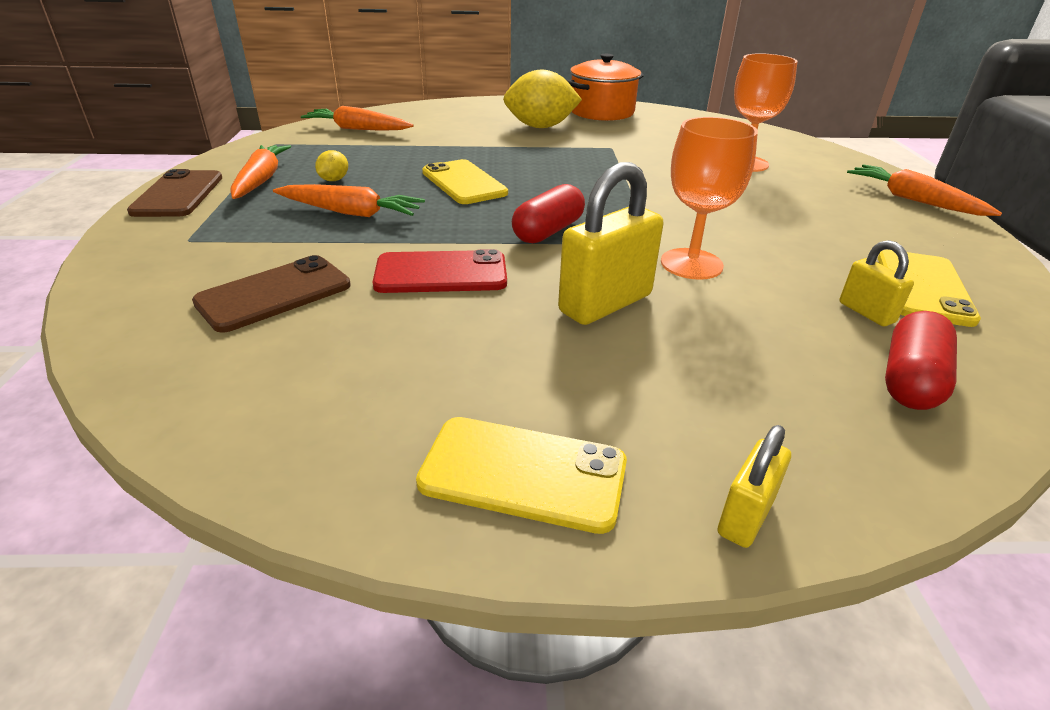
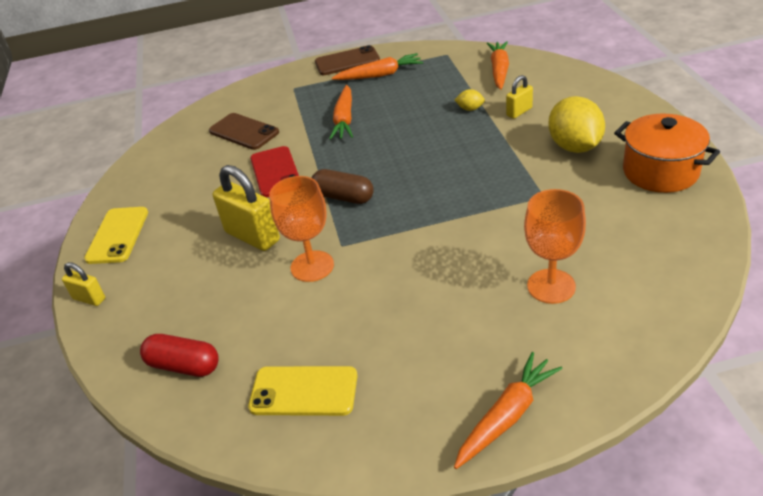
camera: 85 degrees right, 5 degrees up
yellow lemon [315,150,348,181] -> yellow lemon moved to [455,89,485,111]
yellow phone [422,159,508,204] -> none
red capsule [512,184,585,243] -> brown capsule [312,169,373,204]
yellow padlock [839,240,914,326] -> yellow padlock moved to [506,75,533,119]

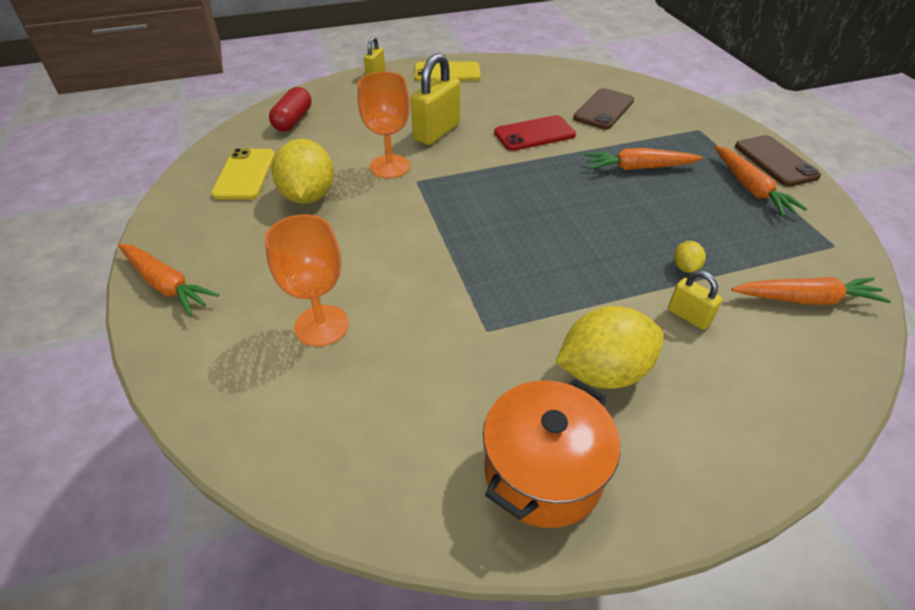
camera: 80 degrees right, 5 degrees up
brown capsule [312,169,373,204] -> none
none -> yellow lemon [272,139,334,204]

